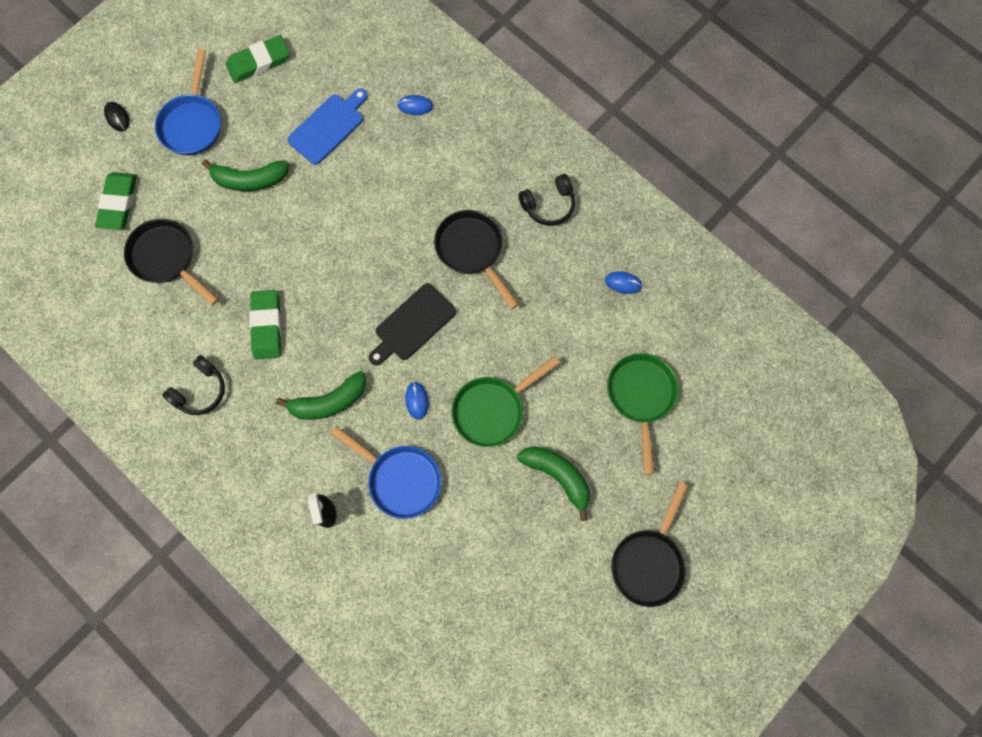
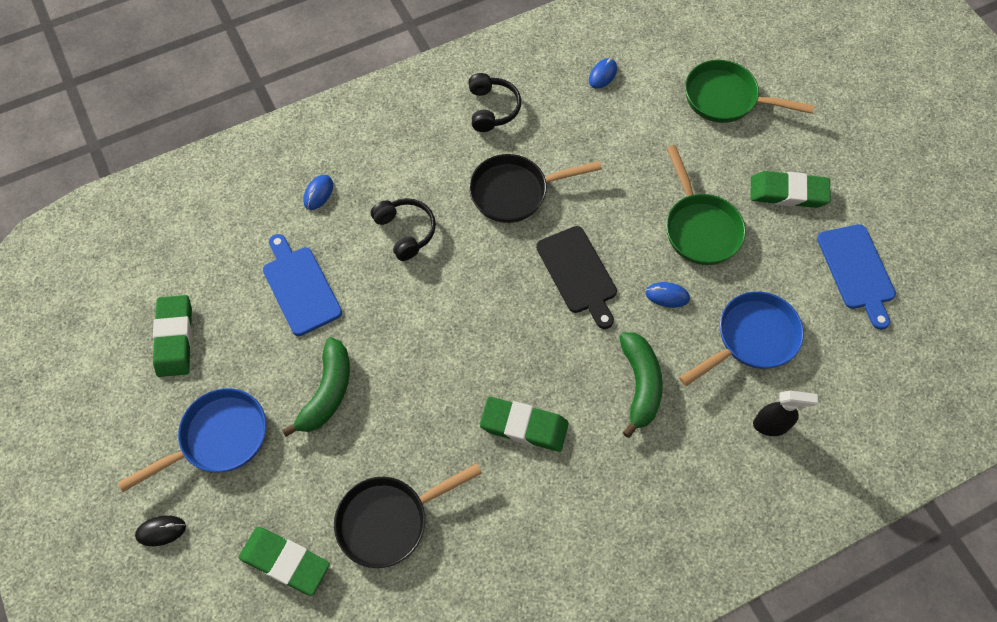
camera: 70 degrees left, 10 degrees down
blue pan [155,49,221,155] -> blue pan turned 60 degrees counterclockwise [118,388,267,492]
black headphones [162,355,225,415] -> black headphones moved to [371,198,436,261]
green banana [517,446,590,521] -> green eraser [750,171,831,208]
black pan [611,482,688,607] -> none
none -> blue cutting board [817,224,896,330]

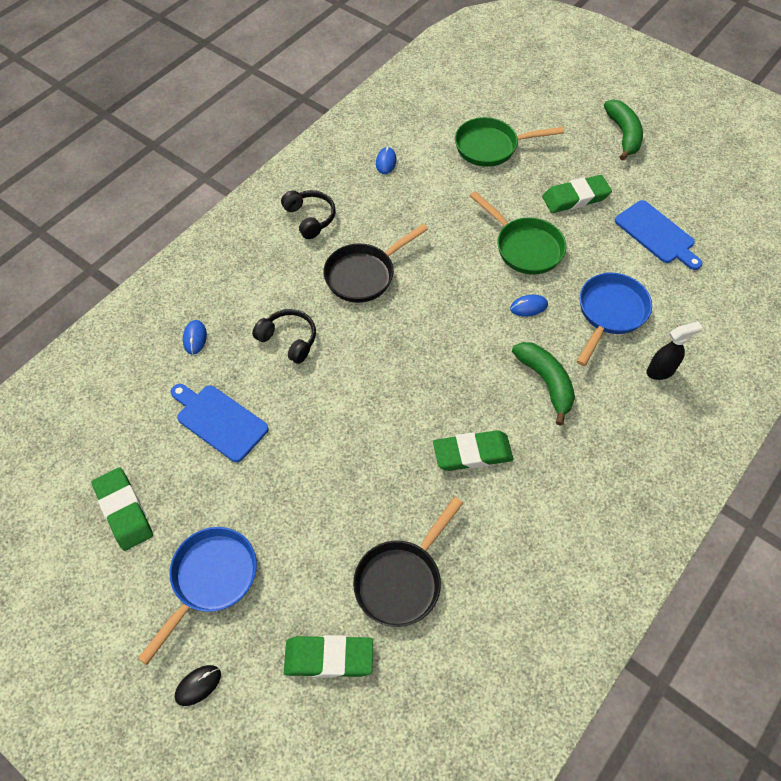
camera: 25 degrees left, 5 degrees down
green banana [282,337,350,437] -> green banana moved to [604,99,643,160]
black cutting board [536,226,617,329] -> none

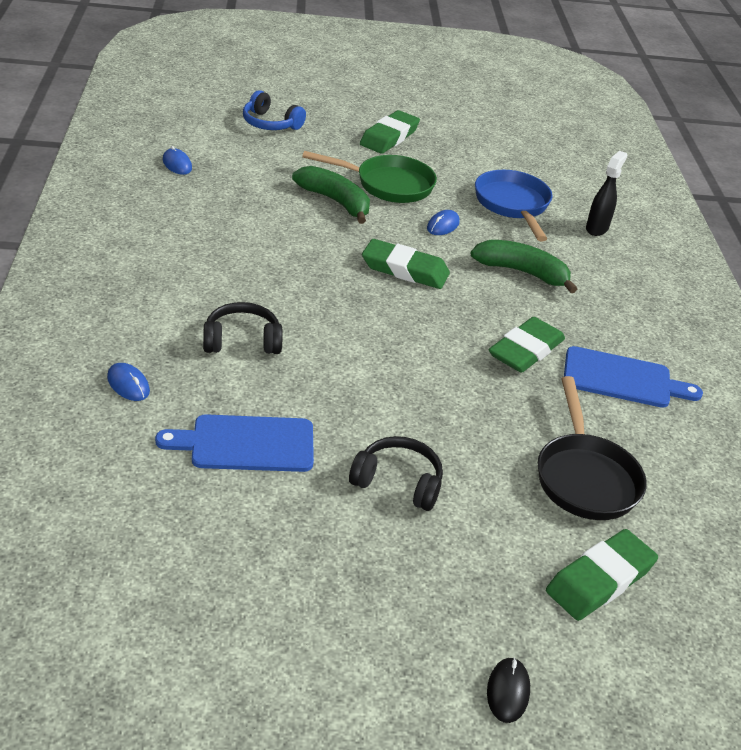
camera: 45 degrees left, 20 degrees down
green eraser [92,467,153,551] -> green eraser moved to [362,239,450,289]
blue pan [138,527,257,665] -> none
black headphones [281,190,336,239] -> black headphones moved to [349,436,443,511]
black pan [323,224,428,303] -> none
green pan [455,117,564,167] -> blue headphones [243,90,306,130]
green banana [604,99,643,160] -> green banana moved to [292,166,370,224]
blue cutting board [615,200,702,270] -> blue cutting board moved to [564,346,703,408]

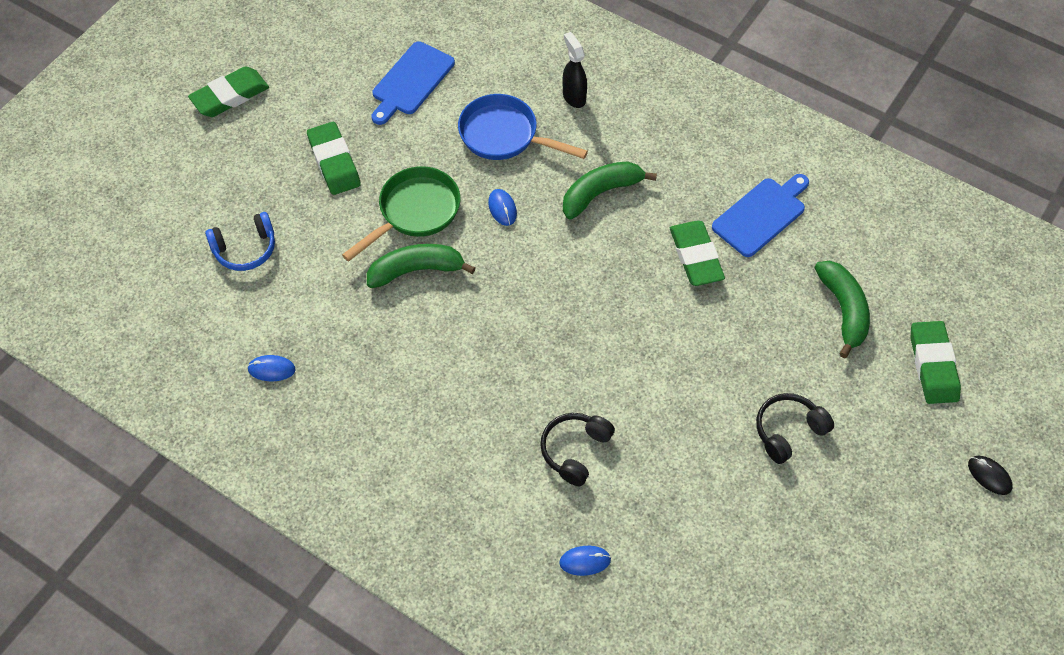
camera: 50 degrees left, 20 degrees up
blue cutting board [155,414,314,472] -> blue cutting board moved to [372,41,455,125]
green eraser [362,239,450,289] -> green eraser moved to [188,67,269,117]
black pan [538,376,647,520] -> green banana [814,261,870,358]

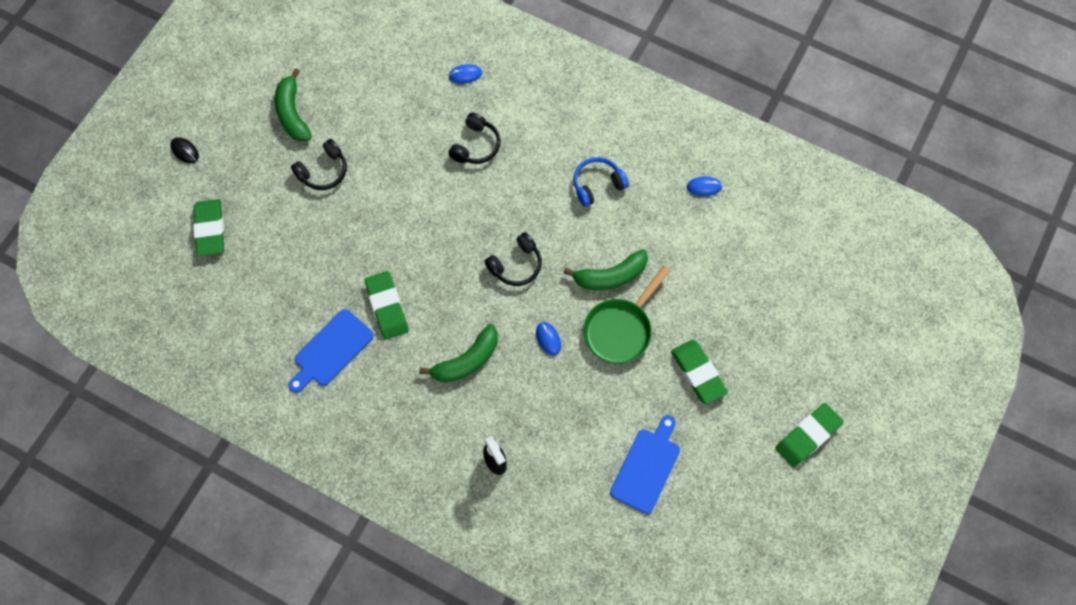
camera: 175 degrees right, 10 degrees up
blue headphones [205,212,275,271] -> blue headphones moved to [573,157,629,207]
blue pan [458,94,588,160] -> none
green banana [814,261,870,358] -> green banana moved to [275,69,312,142]
none -> black headphones [484,232,542,286]

